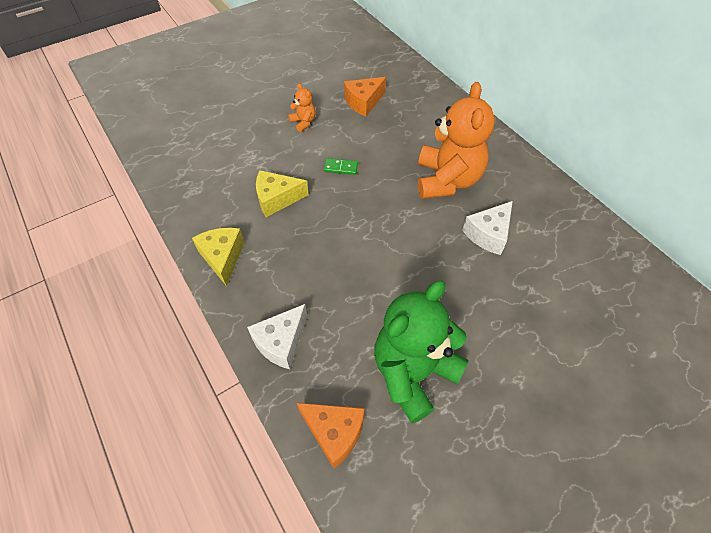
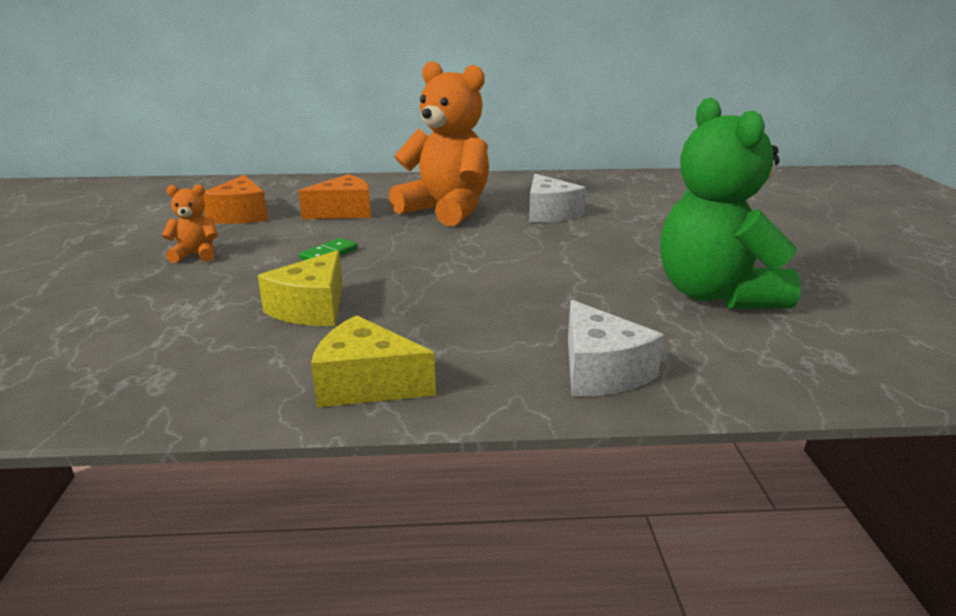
camera: 60 degrees left, 30 degrees down
orange cheese [297,403,365,469] -> orange cheese moved to [298,174,371,219]

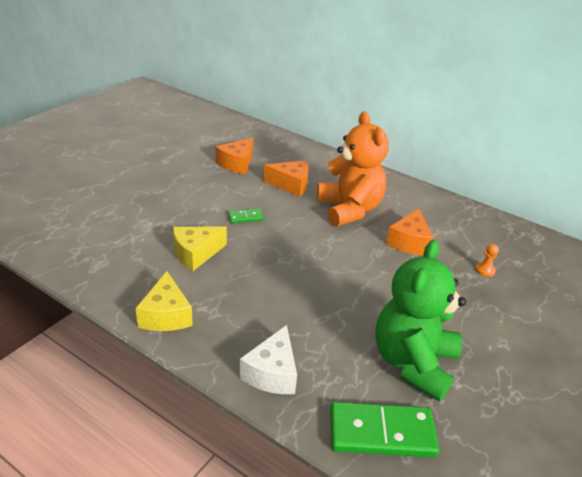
camera: 35 degrees right, 10 degrees up
orange teddy bear [162,184,218,263] -> none
yellow cheese [311,315,436,407] -> yellow cheese turned 150 degrees counterclockwise [135,271,193,331]
white cheese [529,174,586,222] -> orange cheese [386,209,433,255]
none -> green domino [330,402,439,458]
none -> orange pawn [476,244,499,277]

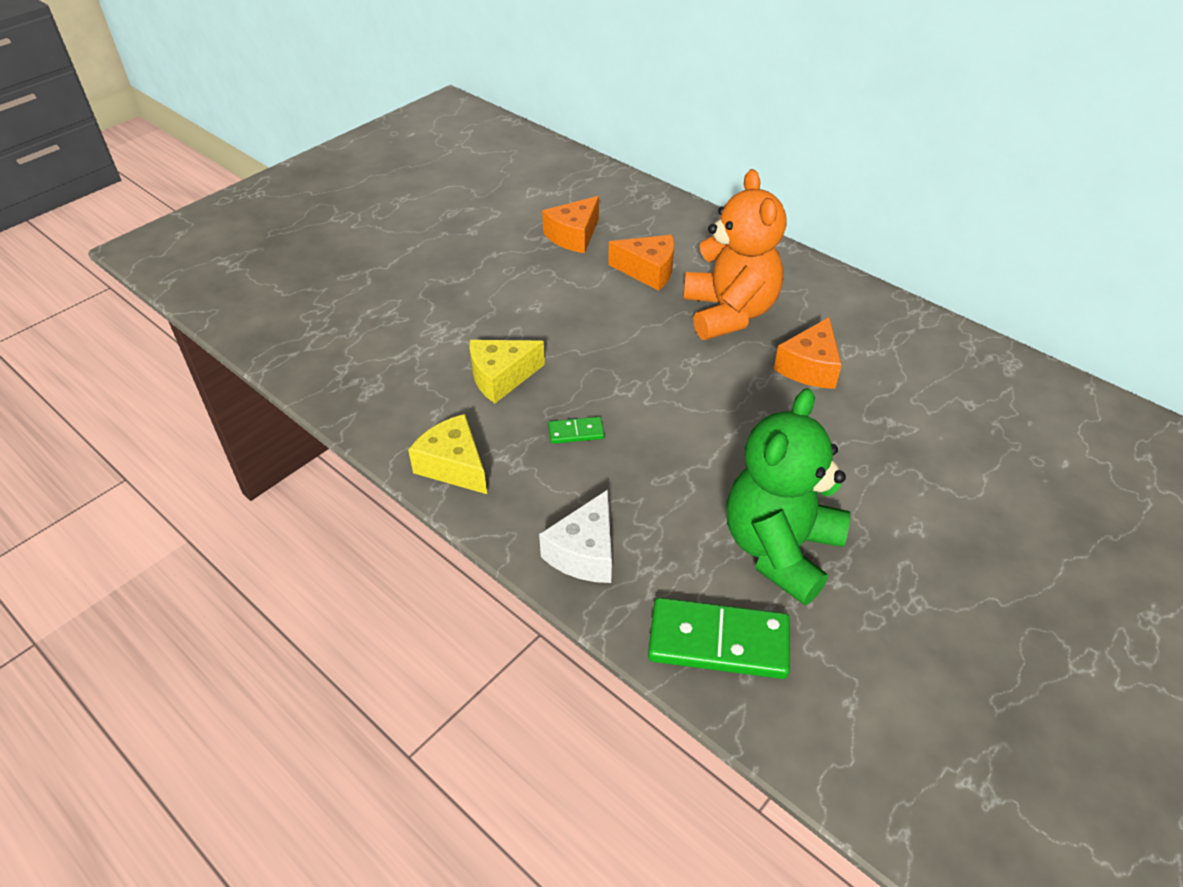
camera: 10 degrees right, 10 degrees up
yellow cheese [135,271,193,331] -> yellow cheese turned 135 degrees clockwise [408,414,487,494]
green domino [228,208,264,223] -> green domino moved to [548,417,604,444]
orange pawn [476,244,499,277] -> none

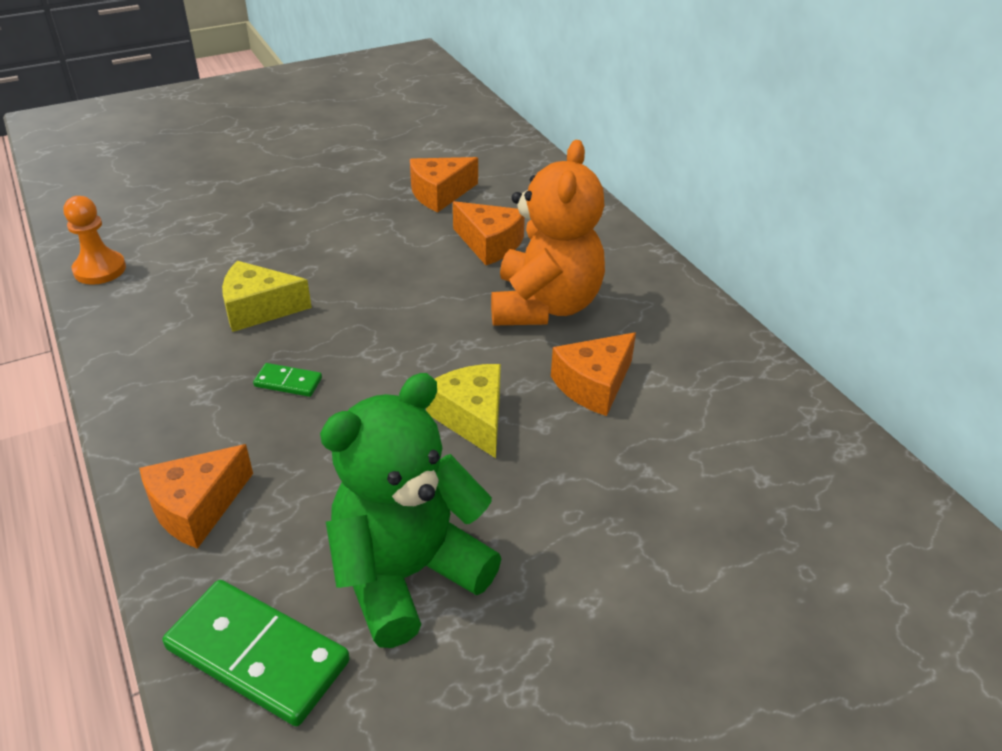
camera: 20 degrees right, 5 degrees down
yellow cheese [408,414,487,494] -> yellow cheese moved to [426,364,501,458]
white cheese [539,490,612,583] -> orange cheese [139,444,253,549]
none -> orange pawn [64,196,126,285]

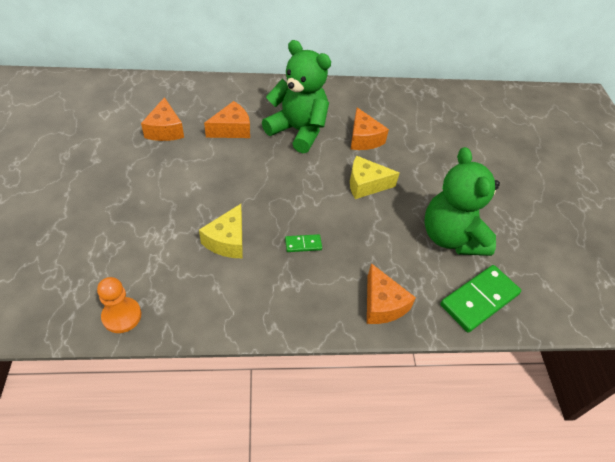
camera: 70 degrees left, 10 degrees up
green domino [253,363,322,397] -> green domino turned 45 degrees clockwise [285,234,322,252]
orange teddy bear [491,140,605,325] -> green teddy bear [262,40,331,153]

